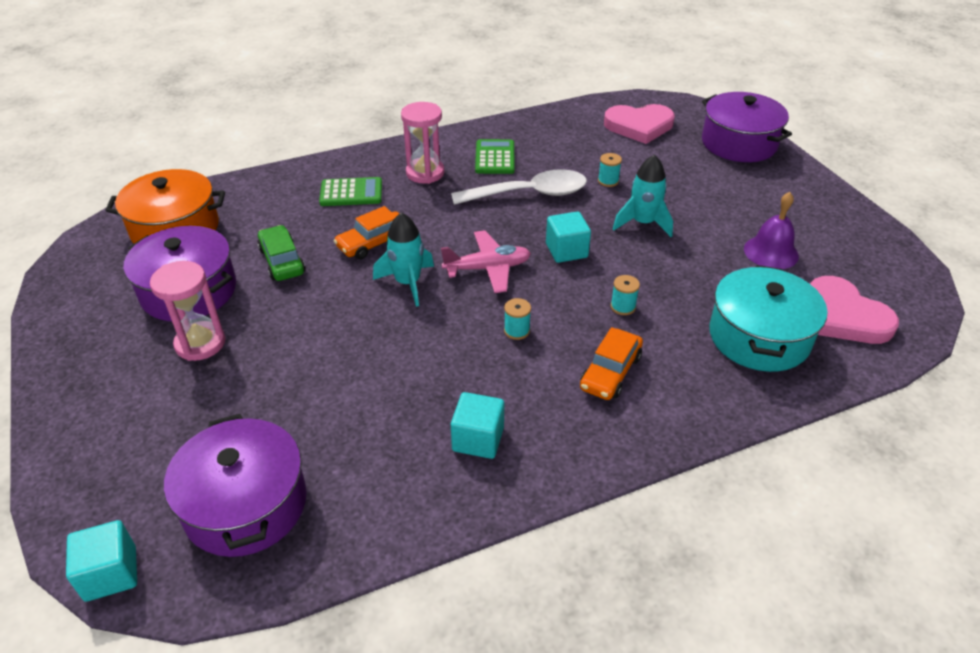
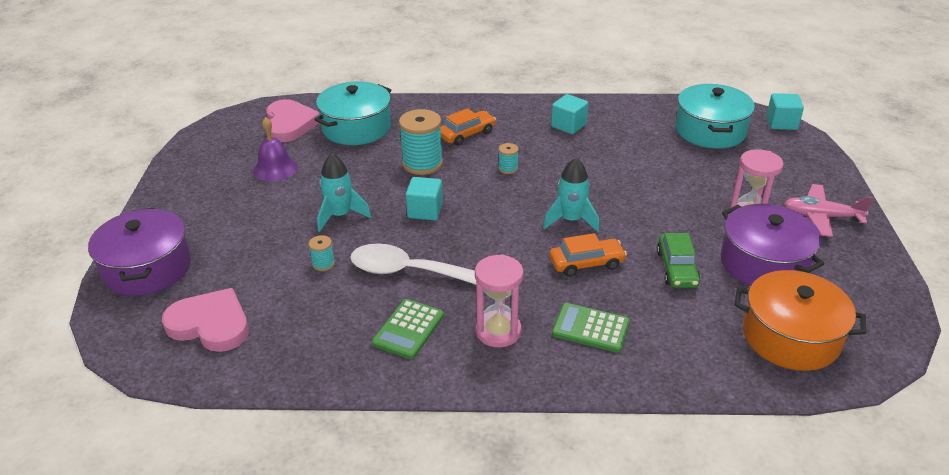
camera: 155 degrees left, 5 degrees down
purple pot [164,414,307,557] -> turquoise pot [676,84,755,149]
pink plane [441,230,531,293] -> pink plane moved to [784,184,873,237]
turquoise spool [611,275,640,315] -> turquoise spool [399,109,443,175], size x2.11

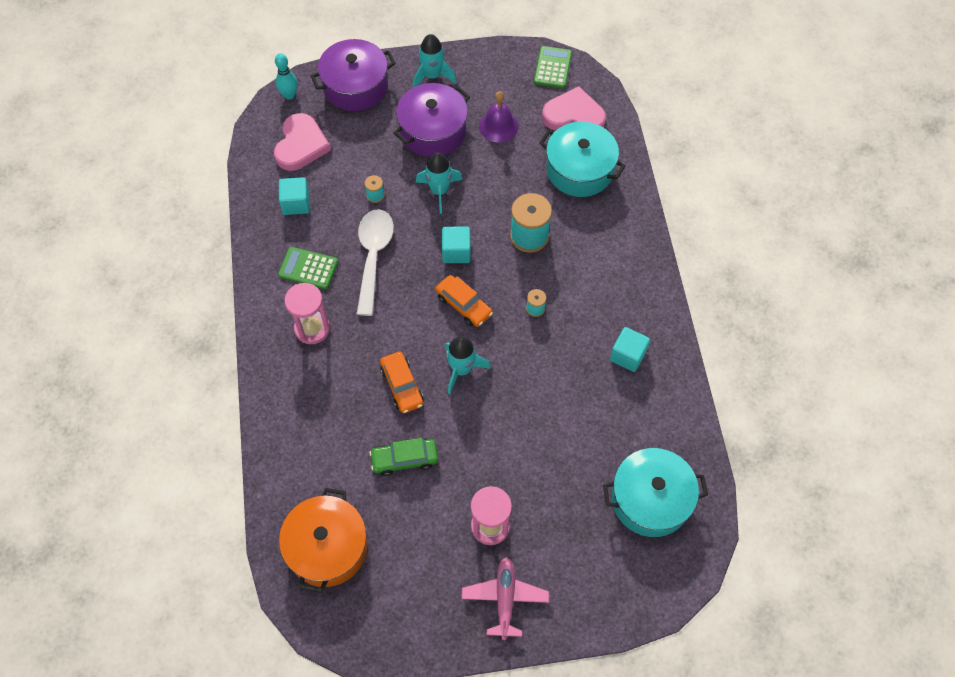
camera: 80 degrees right, 25 degrees up
pink heart [266,100,320,142] -> pink heart turned 150 degrees counterclockwise [542,86,606,131]
orange car [441,108,496,146] -> orange car moved to [435,275,493,327]
green calculator [552,303,630,353] -> green calculator moved to [534,46,572,89]
purple pot [721,204,825,286] -> purple pot moved to [394,83,470,157]
turquoise cube [766,93,804,130] -> turquoise cube moved to [279,177,310,215]
none -> turquoise bowling pin [275,53,298,100]
none -> turquoise rocket [413,34,457,87]

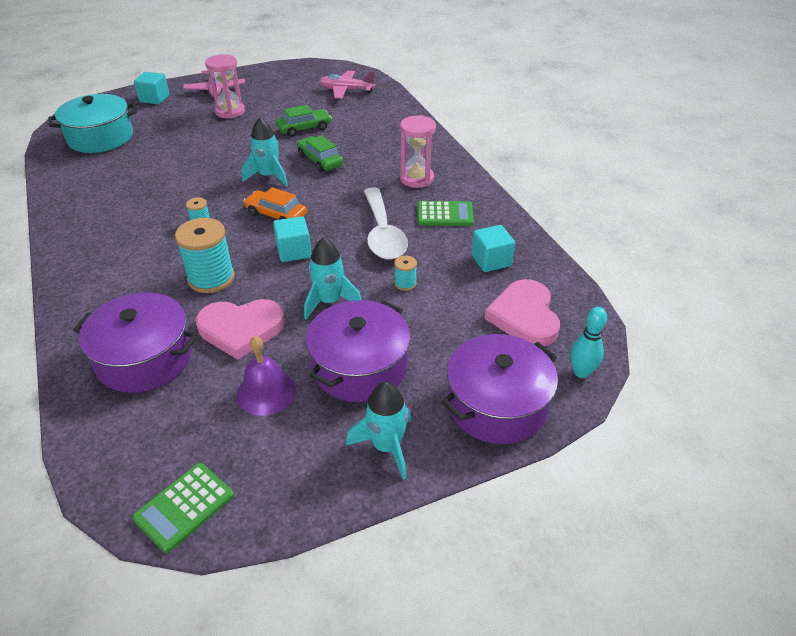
camera: 165 degrees right, 20 degrees down
orange pot [279,488,368,593] -> pink plane [319,71,375,99]
orange car [380,352,423,413] -> green car [297,135,343,172]
green calculator [534,46,572,89] -> green calculator turned 45 degrees clockwise [132,463,234,553]
turquoise pot [539,122,626,197] -> purple pot [73,292,198,393]
pink heart [542,86,606,131] -> pink heart moved to [196,299,285,360]
turquoise cube [610,327,650,372] -> turquoise cube moved to [134,72,170,104]

